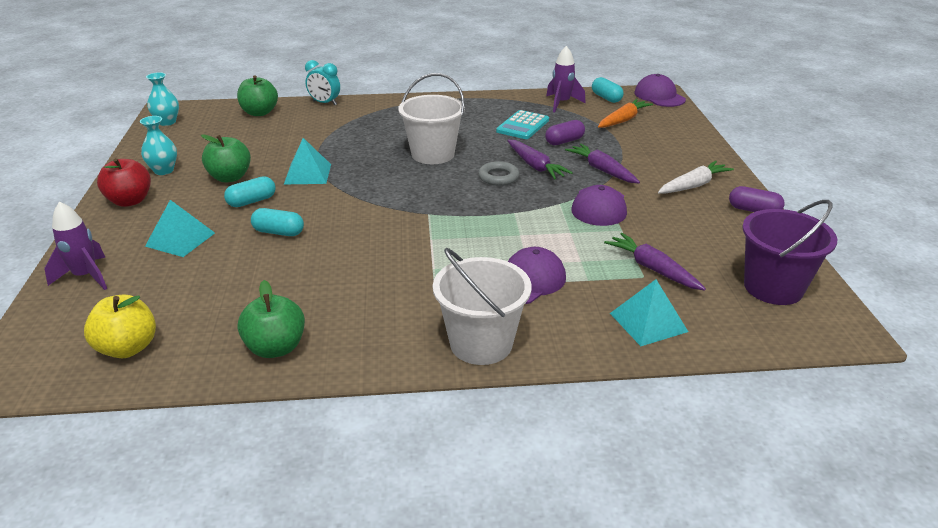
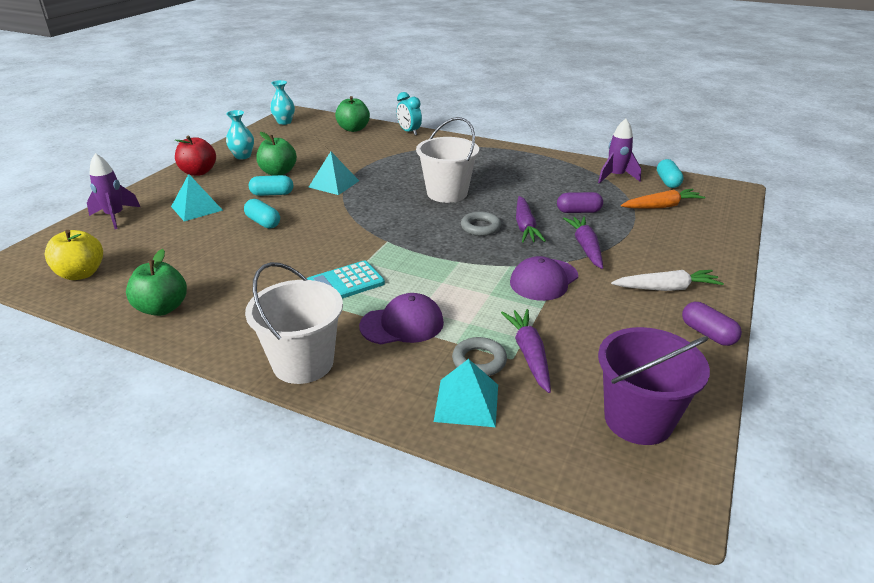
camera: 30 degrees right, 0 degrees up
turquoise calculator [496,110,549,139] -> turquoise calculator moved to [307,261,385,299]
purple cap [634,74,686,107] -> none
none -> grey ring [452,337,507,376]

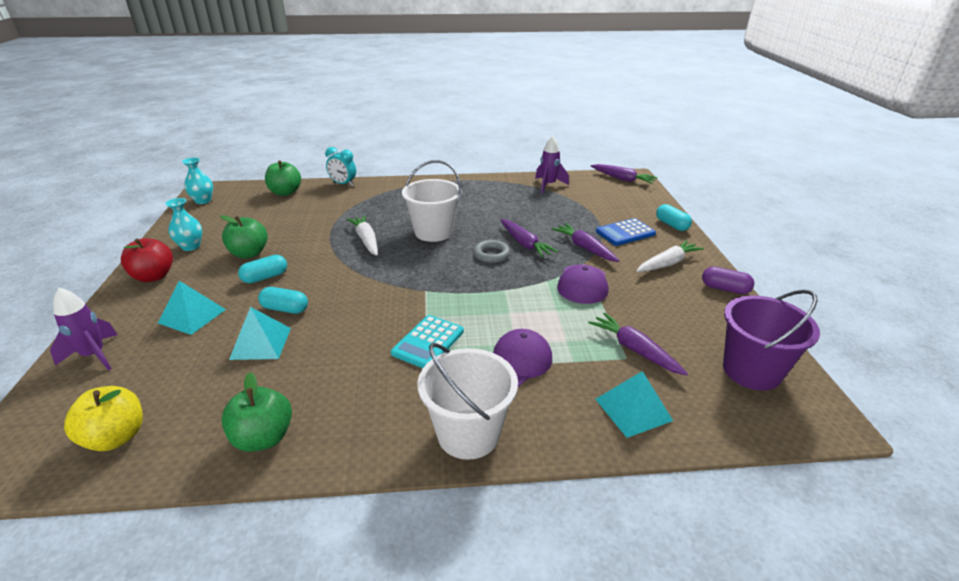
camera: 30 degrees left, 0 degrees up
turquoise pyramid [309,151,359,195] -> turquoise pyramid moved to [229,307,291,360]
grey ring [452,337,507,376] -> none
purple capsule [557,192,603,213] -> none
orange carrot [621,189,705,209] -> none
turquoise capsule [657,159,684,188] -> turquoise capsule moved to [656,204,692,231]
none -> white carrot [347,215,378,256]
none -> purple carrot [591,164,657,184]
none -> blue calculator [596,218,656,246]

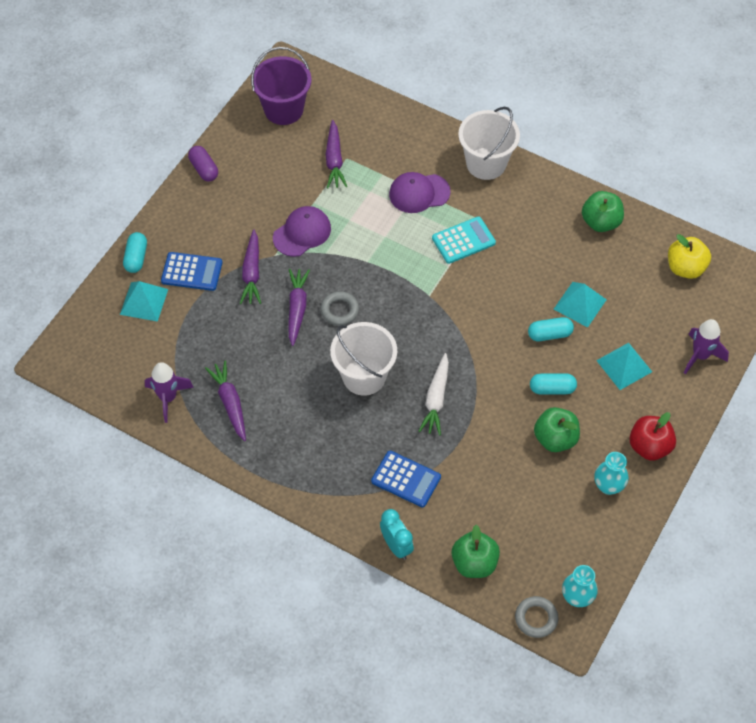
camera: 145 degrees left, 25 degrees up
turquoise capsule [258,287,308,314] -> turquoise capsule turned 60 degrees counterclockwise [528,317,574,341]
purple carrot [591,164,657,184] -> purple carrot moved to [205,361,246,441]
turquoise pyramid [595,371,673,438] -> turquoise pyramid moved to [120,281,168,322]
white carrot [637,240,704,272] -> none
none -> blue calculator [371,451,441,507]
none -> grey ring [515,596,558,638]

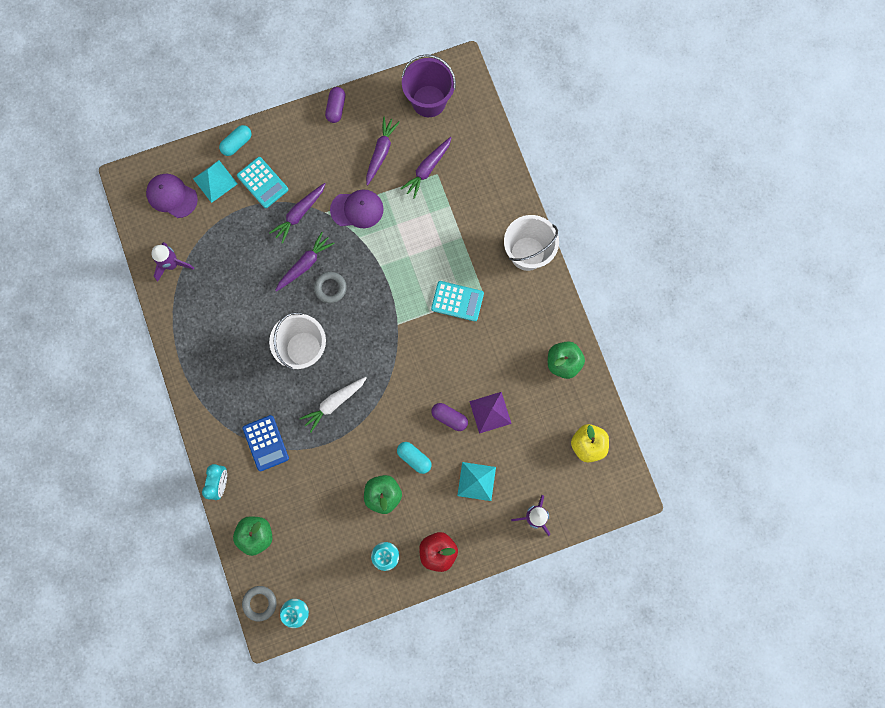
camera: 40 degrees right, 20 degrees up
blue calculator [161,252,223,291] -> turquoise calculator [237,157,288,208]
purple carrot [205,361,246,441] -> purple carrot moved to [366,117,400,185]
purple cap [389,172,451,213] -> purple cap moved to [146,174,198,218]
turquoise capsule [528,317,574,341] -> purple capsule [431,403,468,431]
turquoise pyramid [554,282,607,328] -> purple pyramid [469,392,512,434]

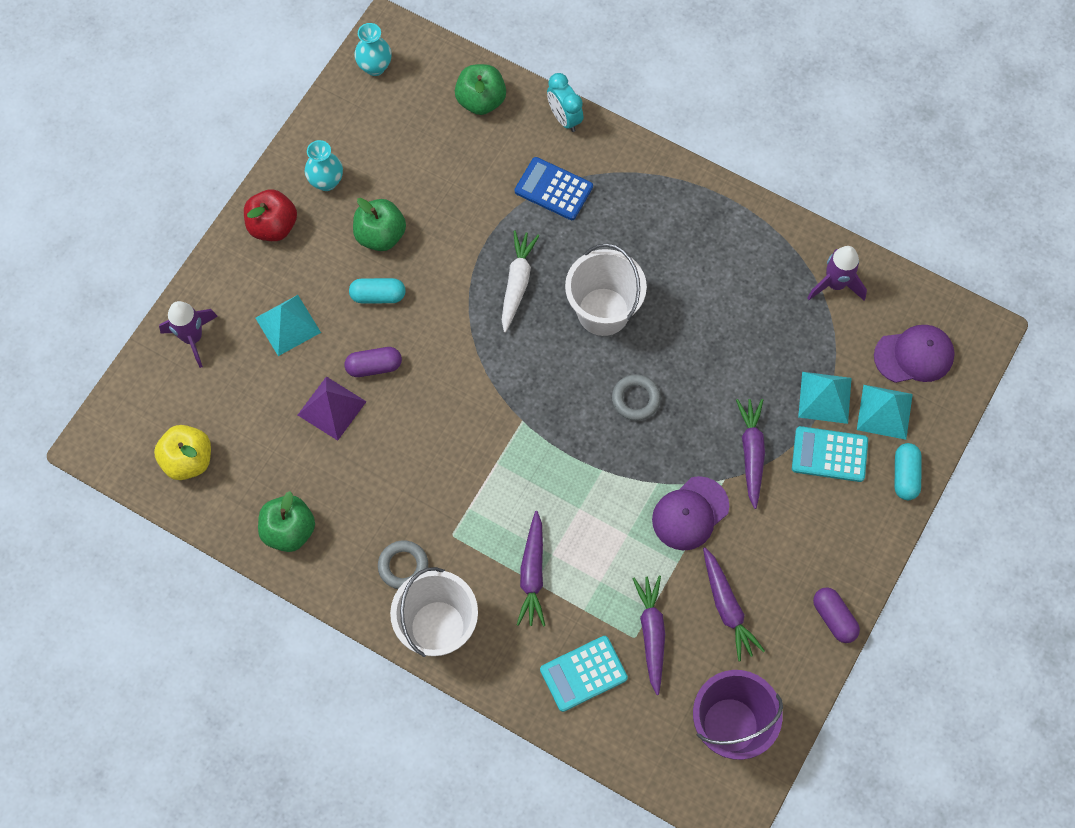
camera: 140 degrees right, 10 degrees down
grey ring [242,586,277,622] -> grey ring moved to [378,541,428,589]
purple carrot [275,232,335,292] -> purple carrot moved to [517,511,545,627]
turquoise calculator [431,281,484,321] -> turquoise calculator moved to [540,636,628,712]
none -> turquoise pyramid [798,372,852,424]

